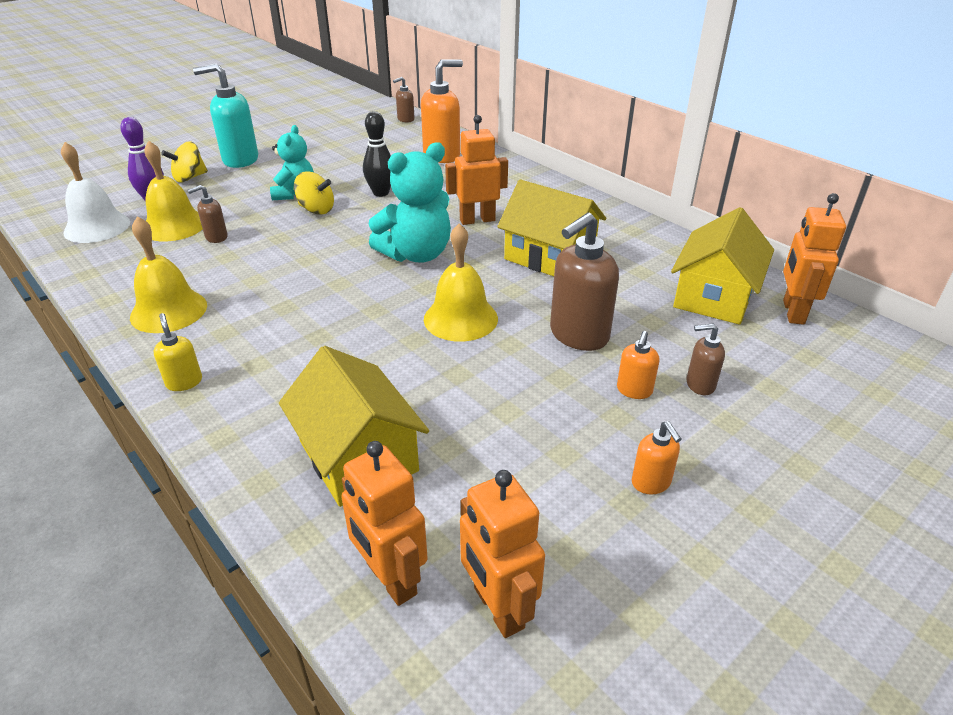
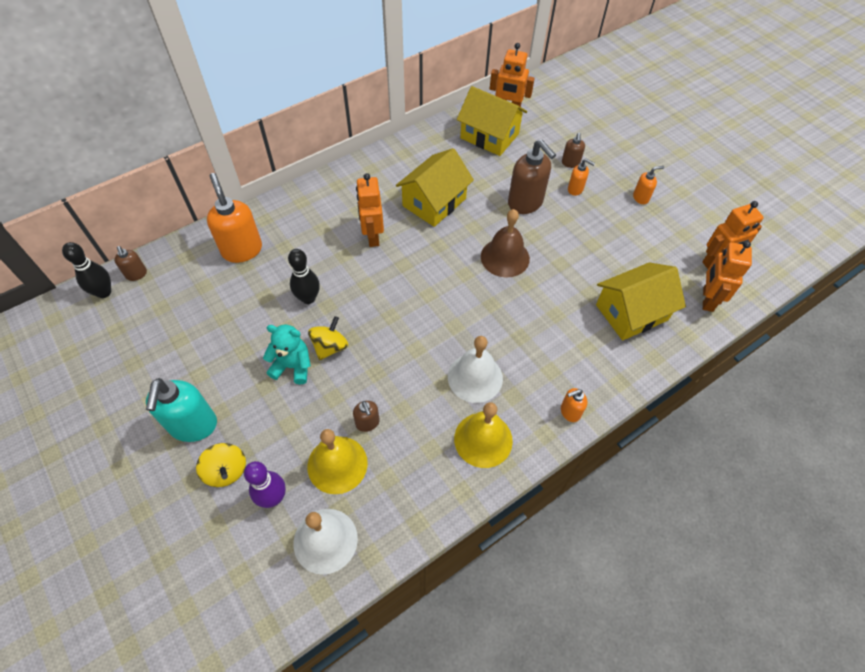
camera: 85 degrees left, 20 degrees up
yellow soap dispenser [154,313,202,391] -> orange soap dispenser [561,388,587,422]
orange robot [341,441,428,606] -> orange robot turned 135 degrees clockwise [703,241,752,312]
turquoise teddy bear [369,142,451,263] -> none
yellow bell [424,223,498,342] -> brown bell [481,209,530,278]
none -> black bowling pin [62,242,111,298]
none -> white bell [448,336,503,403]

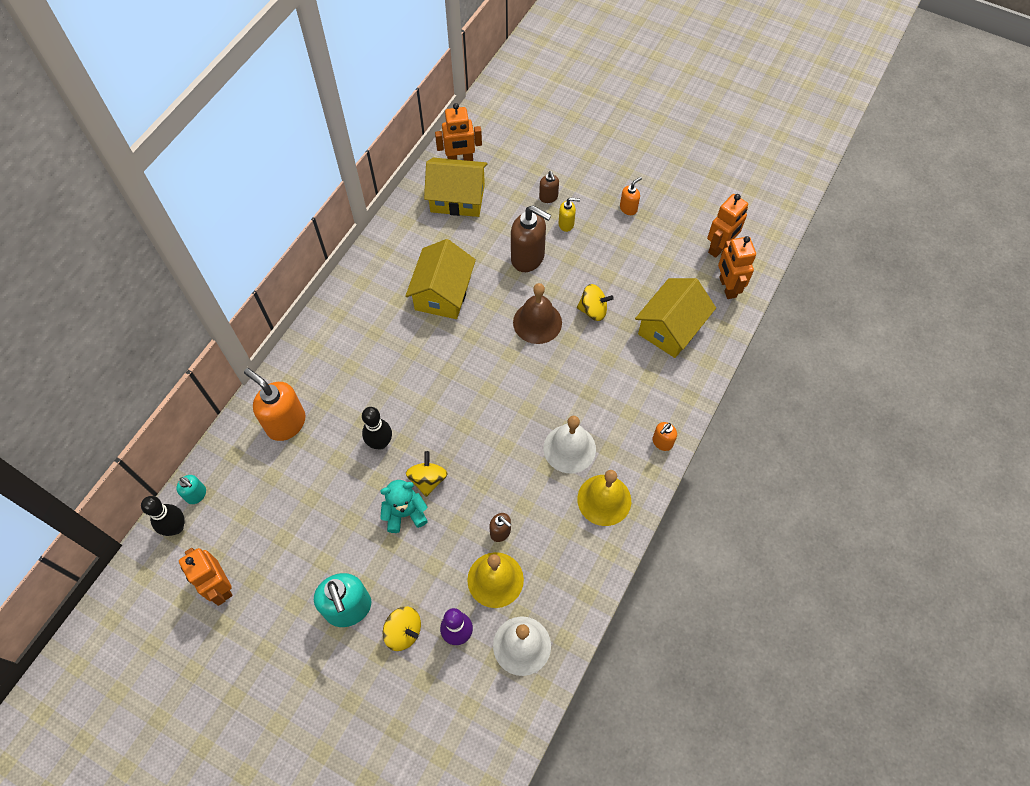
camera: 25 degrees left, 5 degrees up
brown soap dispenser [114,246,147,281] -> turquoise soap dispenser [176,475,206,504]
orange robot [356,173,384,247] -> orange robot moved to [179,548,233,606]
orange soap dispenser [568,159,595,196] -> yellow soap dispenser [559,197,580,232]
none -> yellow spinning top [577,284,614,321]

